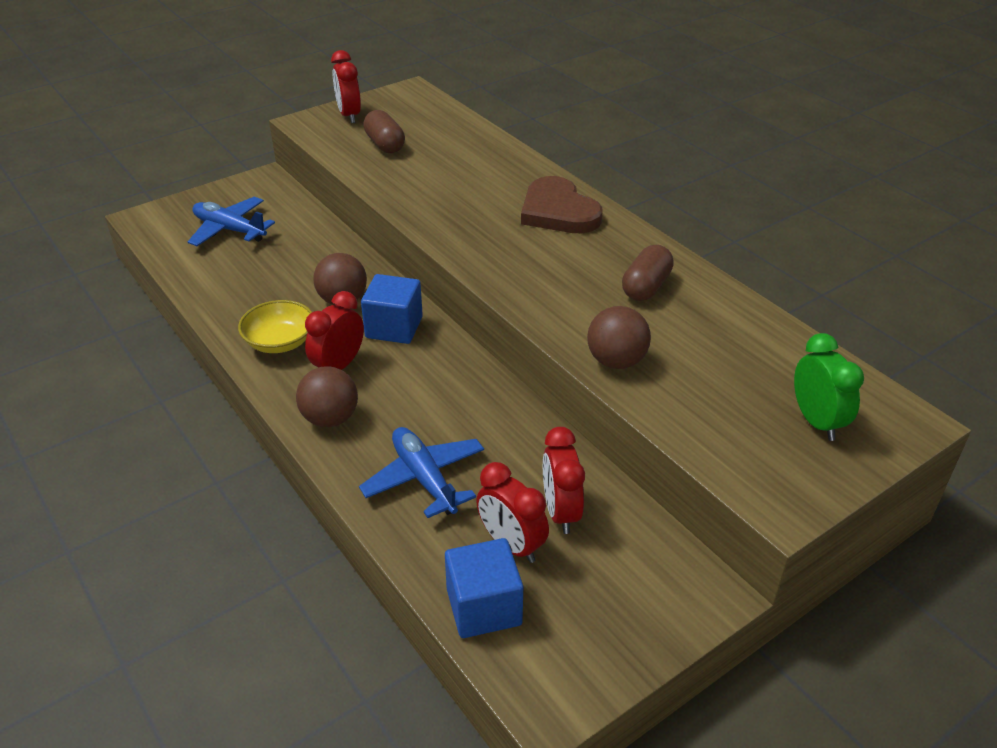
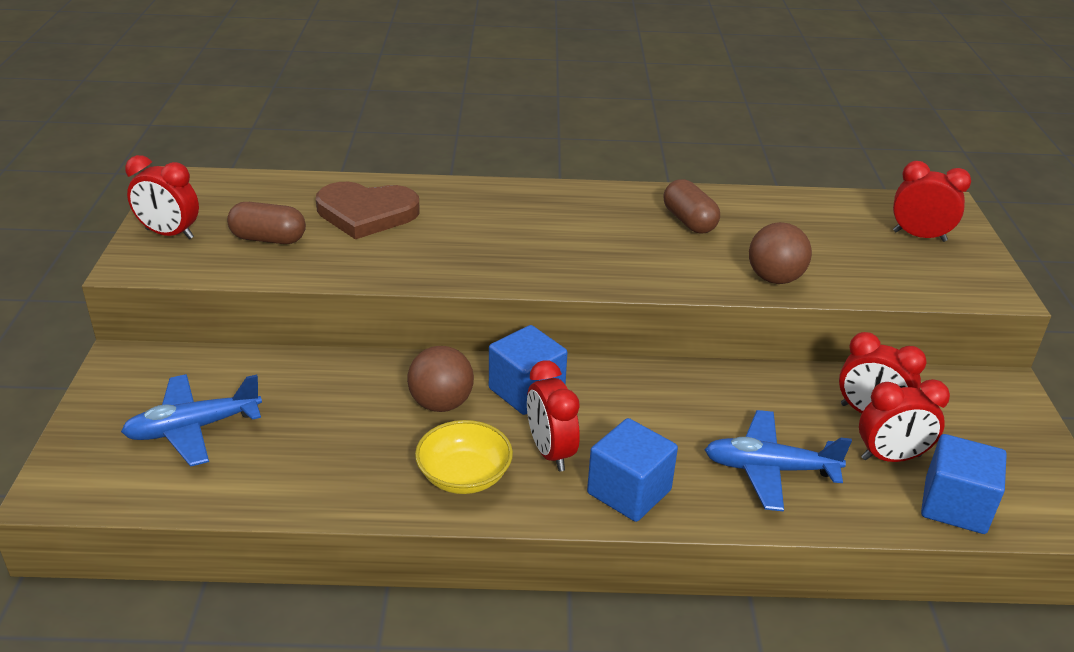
camera: 55 degrees left, 5 degrees down
brown ball [296,366,358,427] -> blue cube [587,418,678,522]
brown heart [521,176,602,233] -> brown heart moved to [316,182,420,239]
green clock [794,333,864,441] -> red clock [893,161,971,242]

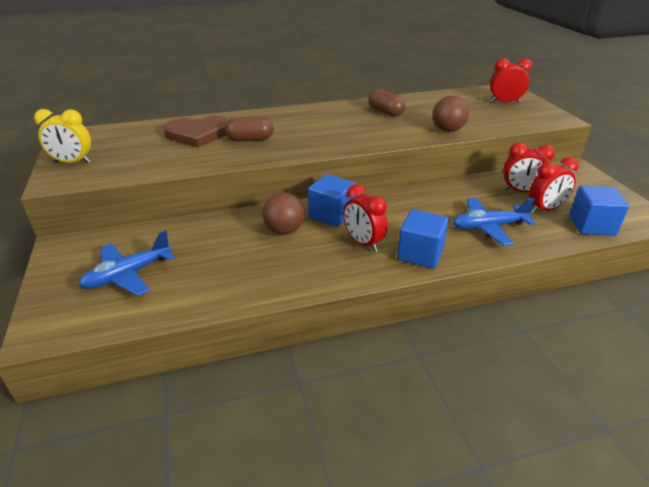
camera: 15 degrees left, 0 degrees up
red clock [125,155,199,239] -> yellow clock [34,109,91,163]
brown capsule [227,202,306,244] -> brown capsule moved to [225,116,274,142]
yellow bowl [415,420,513,494] -> none

